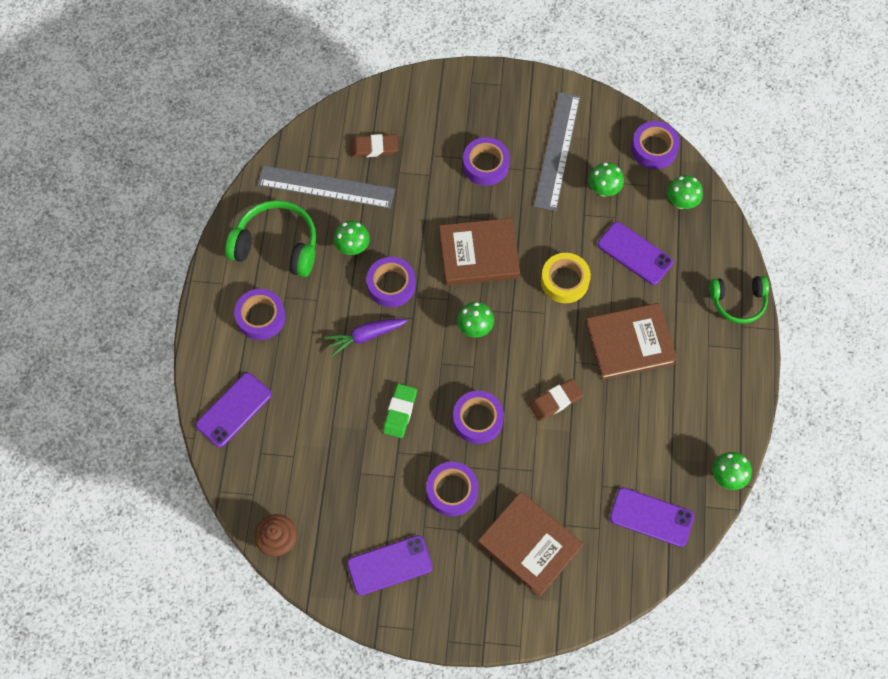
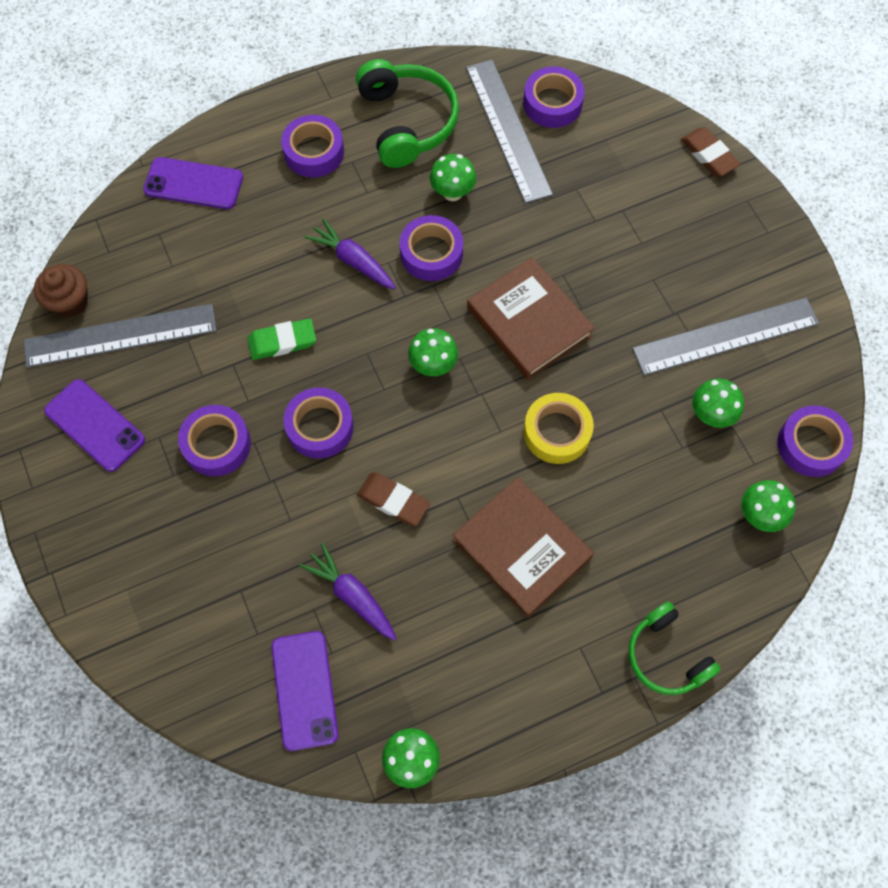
camera: 60 degrees right, 0 degrees up
brown eraser [350,134,398,157] -> brown eraser moved to [681,127,740,176]
purple tape [463,137,510,186] -> purple tape moved to [523,67,585,128]
brown book [478,492,583,597] -> none
purple phone [598,222,673,285] -> none
none -> grey ruler [24,304,217,368]
none -> purple carrot [299,543,397,641]

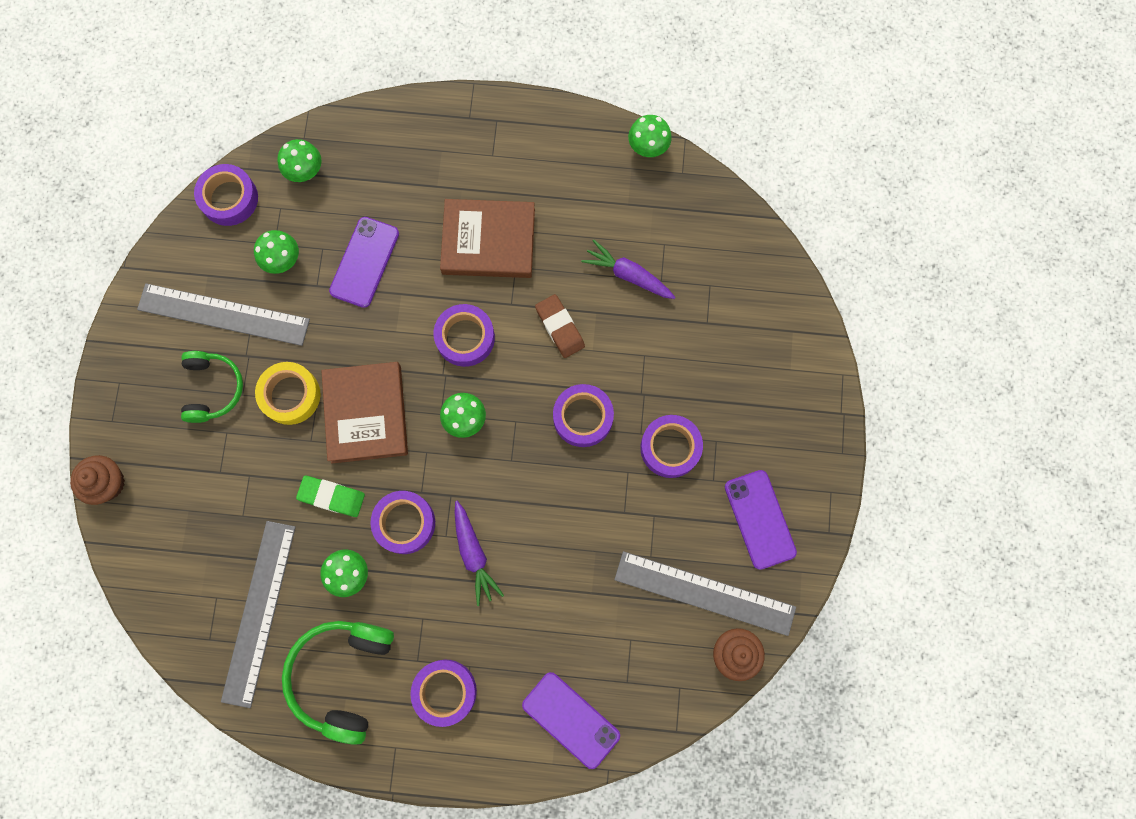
camera: 150 degrees left, 10 degrees up
green eraser [247,318,316,360] -> green eraser moved to [296,476,365,517]
purple phone [272,631,339,751] -> purple phone moved to [329,217,399,308]
purple carrot [299,543,397,641] -> purple carrot turned 135 degrees clockwise [581,240,675,299]
brown book [453,477,594,618] -> brown book turned 75 degrees counterclockwise [440,199,535,278]
purple tape [523,67,585,128] -> purple tape moved to [434,304,495,367]
yellow tape [524,393,594,464] -> yellow tape moved to [255,362,320,425]
green headphones [629,602,721,695] -> green headphones moved to [181,351,243,423]
brown eraser [681,127,740,176] -> brown cupcake [70,455,125,505]

